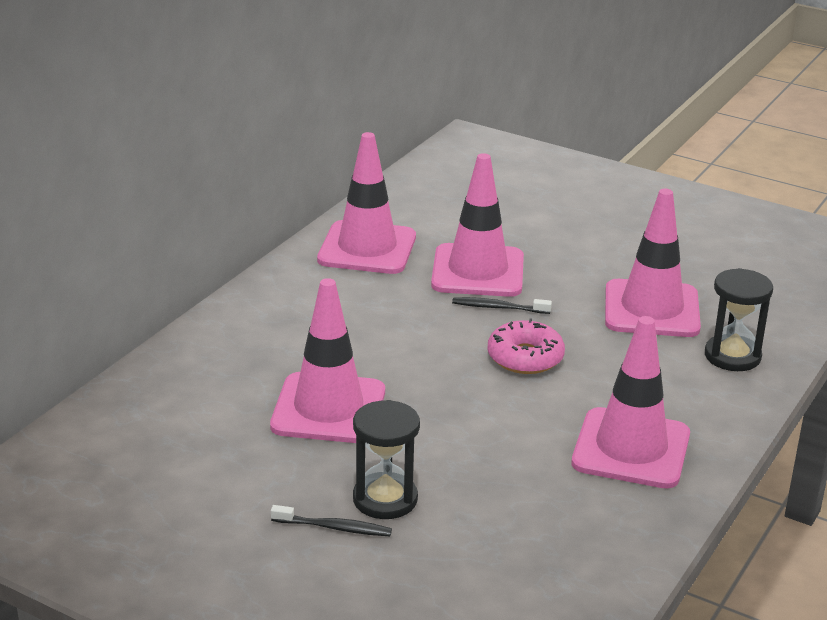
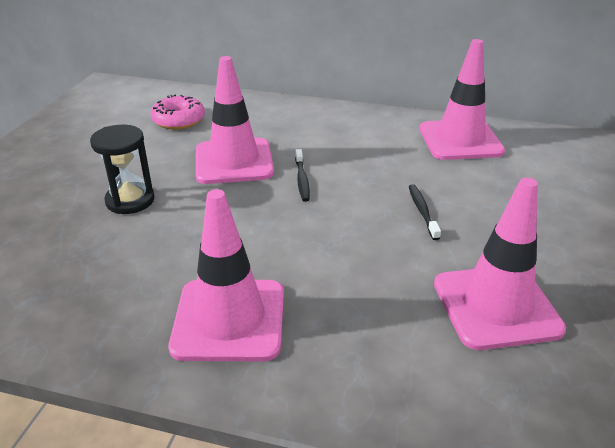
camera: 75 degrees right, 5 degrees up
black toothbrush [271,505,392,536] -> black toothbrush moved to [295,149,310,202]
pink traffic cone [431,153,524,297] -> none
pink donut [488,318,565,374] -> pink donut moved to [151,94,205,130]
black hourglass [705,268,773,371] -> none

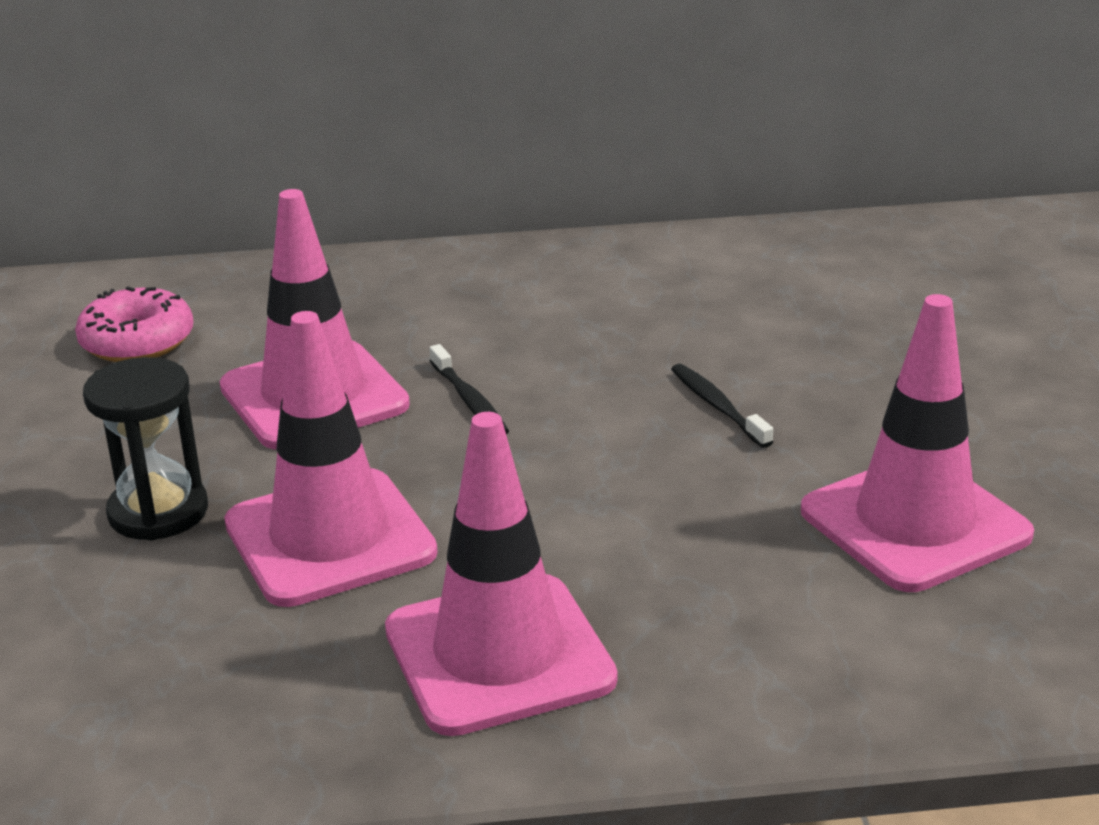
camera: 20 degrees left, 5 degrees down
pink traffic cone [419,39,505,160] -> pink traffic cone moved to [224,311,438,607]

